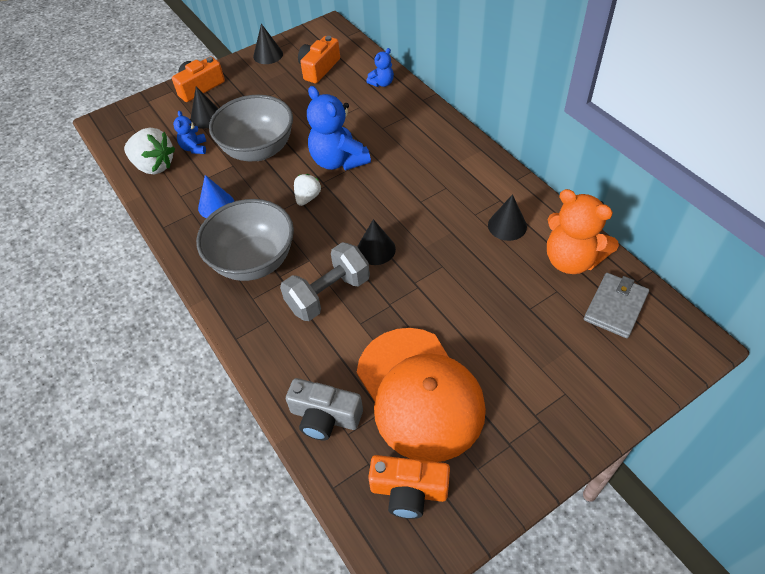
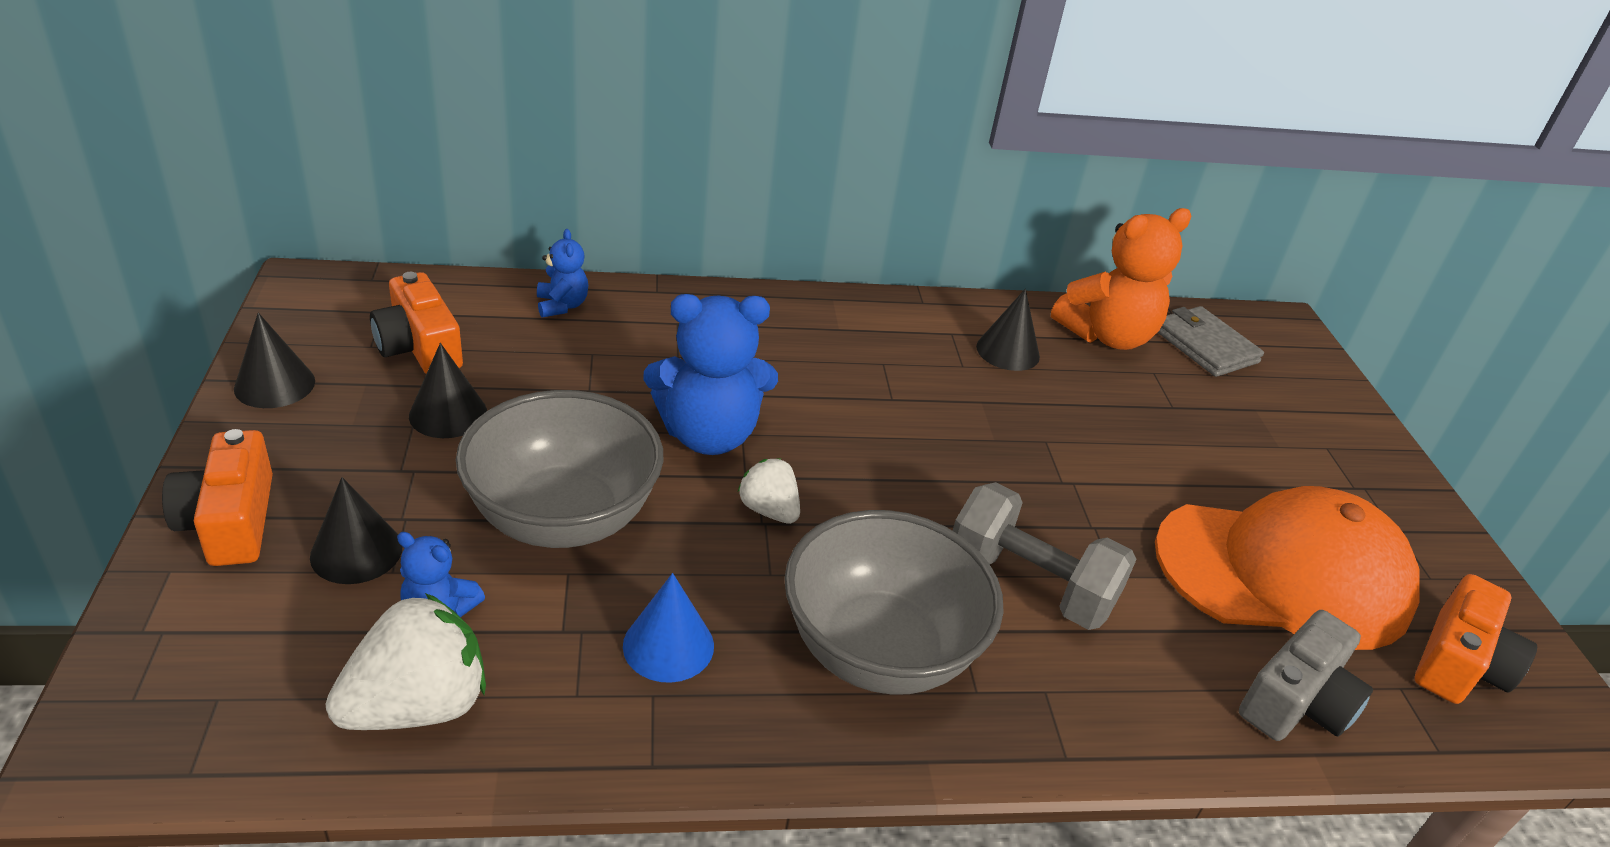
camera: 70 degrees left, 15 degrees down
grey dumbbell [280,242,370,321] -> grey dumbbell turned 45 degrees counterclockwise [953,482,1136,630]
black cone [357,219,396,265] -> black cone moved to [409,343,487,438]

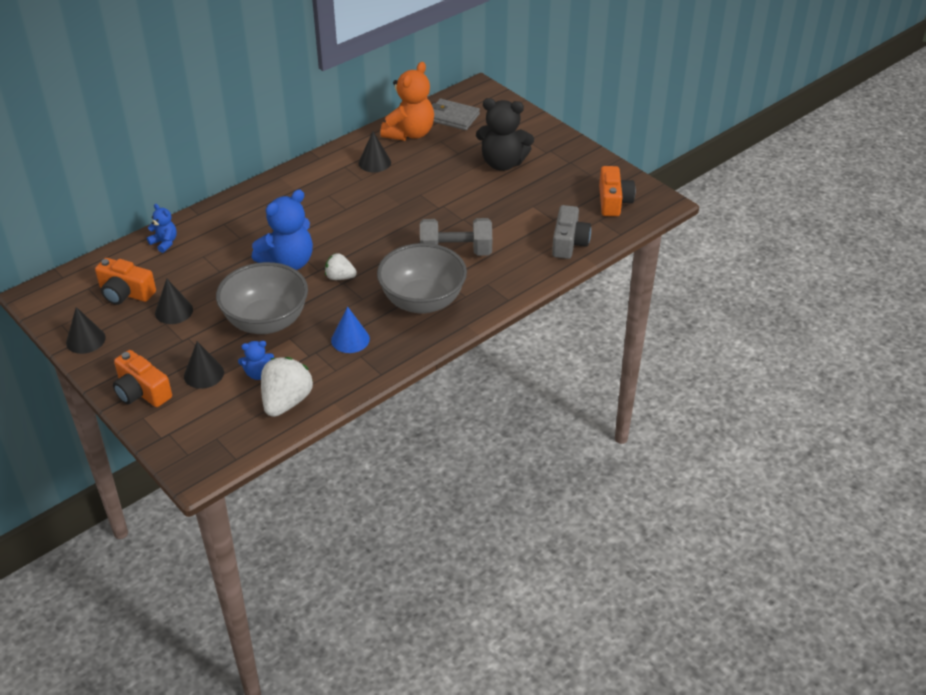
camera: 30 degrees left, 5 degrees up
orange cap [1155,486,1420,650] -> none
none -> black teddy bear [476,98,534,171]

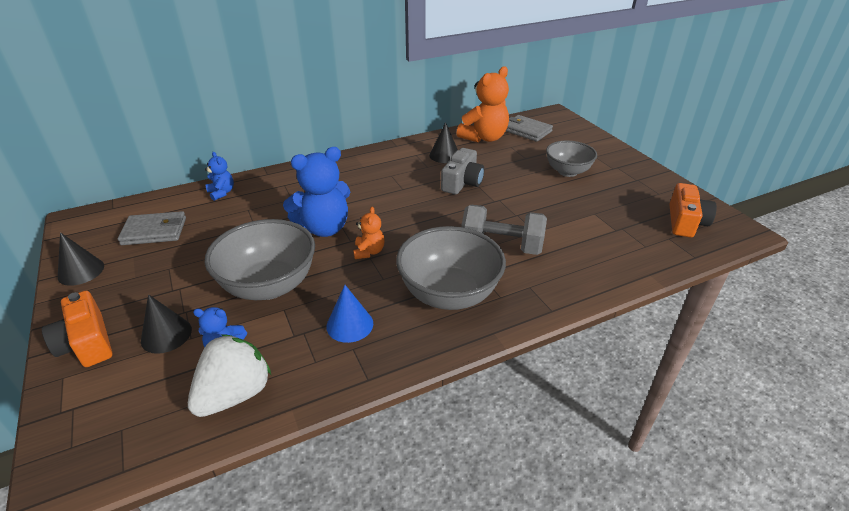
camera: 15 degrees right, 5 degrees down
orange camera [95,258,156,305] -> grey wallet [118,211,186,245]
black cone [155,279,193,324] -> none
white strawberry [325,253,357,280] -> orange teddy bear [353,207,385,259]
black teddy bear [476,98,534,171] -> grey bowl [546,140,597,177]
grey camera [552,205,591,259] -> grey camera moved to [441,148,484,195]

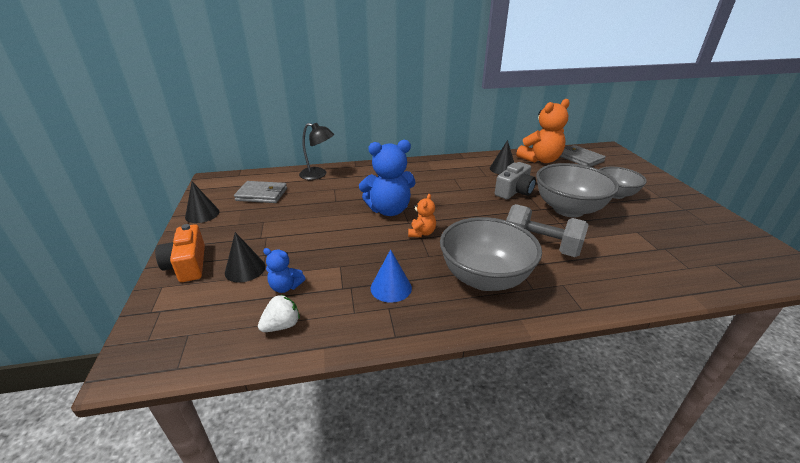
camera: 15 degrees right, 5 degrees down
white strawberry [188,334,271,417] -> white strawberry [258,294,300,332], size x0.58
blue teddy bear [205,152,234,201] -> black lamp [299,123,334,180]
grey bowl [205,219,315,300] -> grey bowl moved to [536,163,619,218]
orange camera [669,183,717,238] -> none

